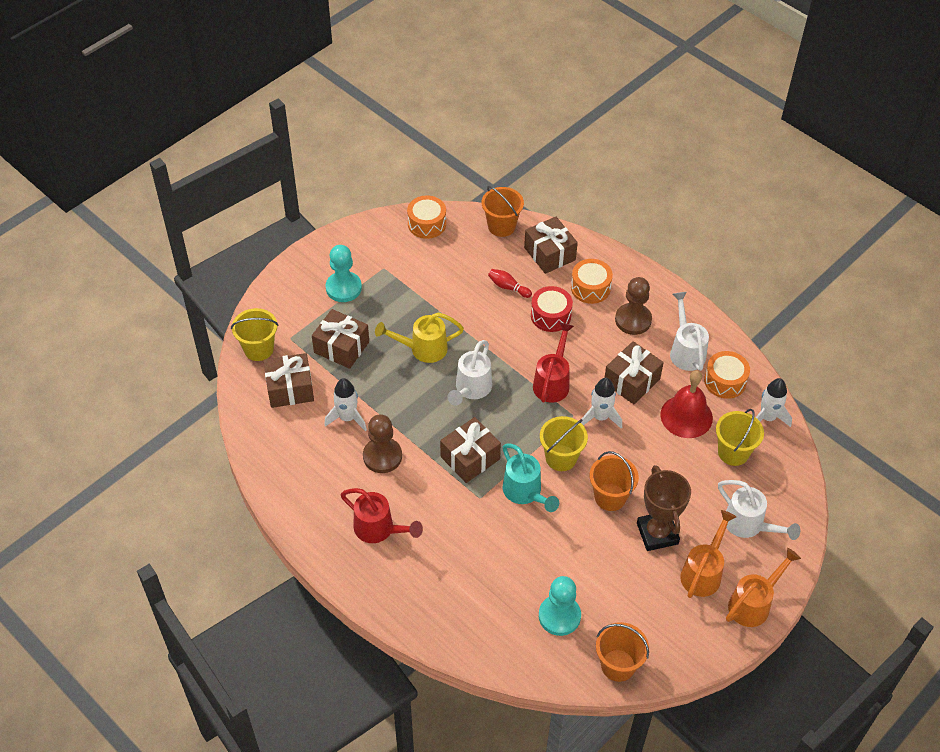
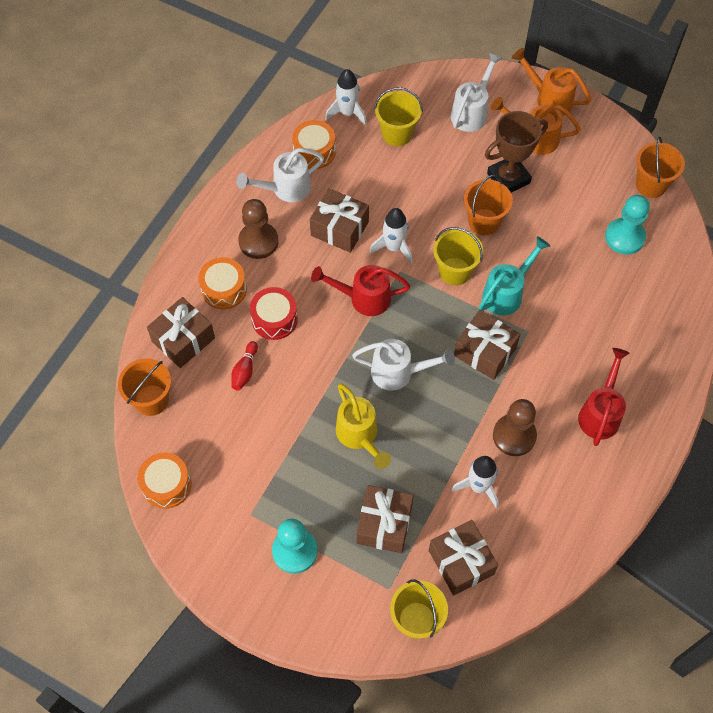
camera: 105 degrees left, 10 degrees up
red bell [660,370,713,438] -> none

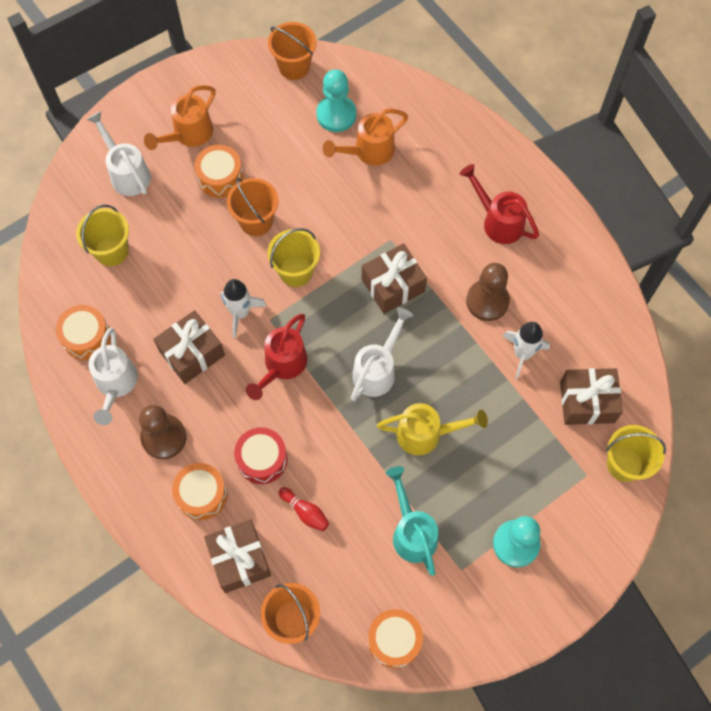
camera: 65 degrees left, 5 degrees up
white rocket [325,69,367,125] -> none
brown gift [356,485,414,553] -> none
turquoise watering can [479,236,550,315] -> turquoise watering can moved to [386,466,438,576]
brown trophy [485,111,548,193] -> orange drum [194,145,243,198]
orange watering can [512,48,591,116] -> orange watering can moved to [323,108,408,165]

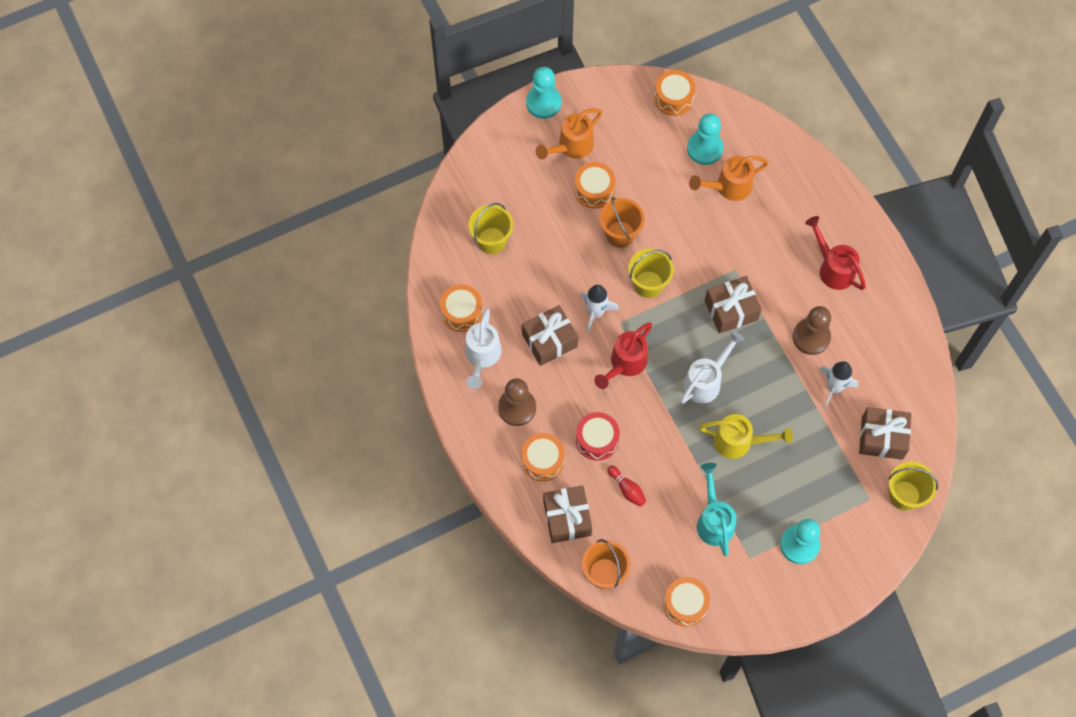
camera: 10 degrees right, 0 degrees up
white watering can [87,111,151,196] -> none
orange bucket [268,22,317,80] -> orange drum [654,70,696,116]
none -> turquoise pawn [526,67,562,119]

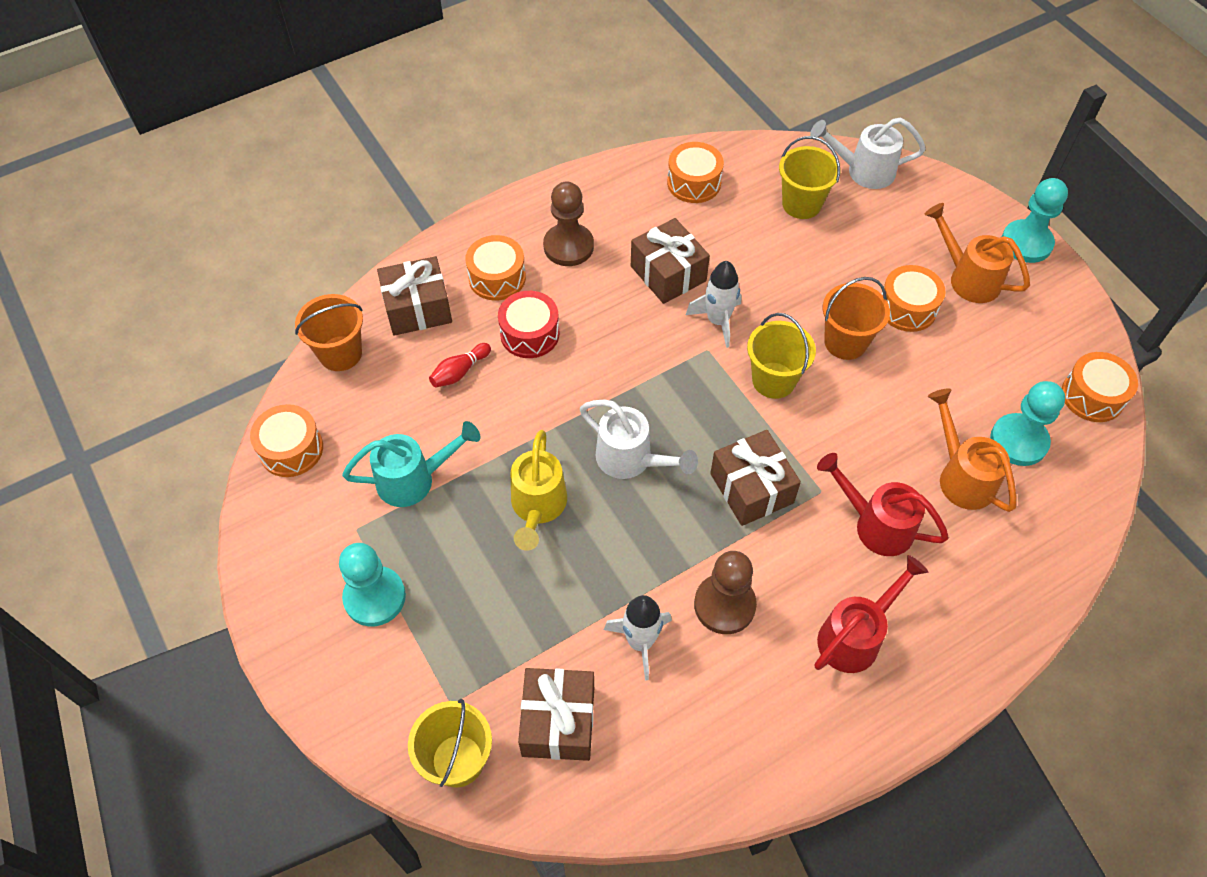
camera: 85 degrees right, 10 degrees down
white watering can [465,308,502,389] -> white watering can moved to [810,117,926,189]
red watering can [594,323,652,389] -> red watering can moved to [817,453,949,556]

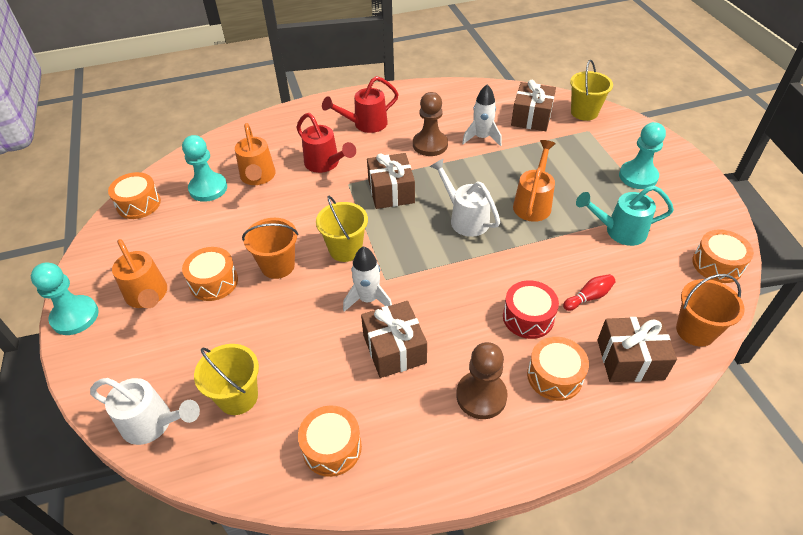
camera: 165 degrees left, 10 degrees down
yellow watering can [511,430,567,551] -> orange watering can [513,140,556,222]

